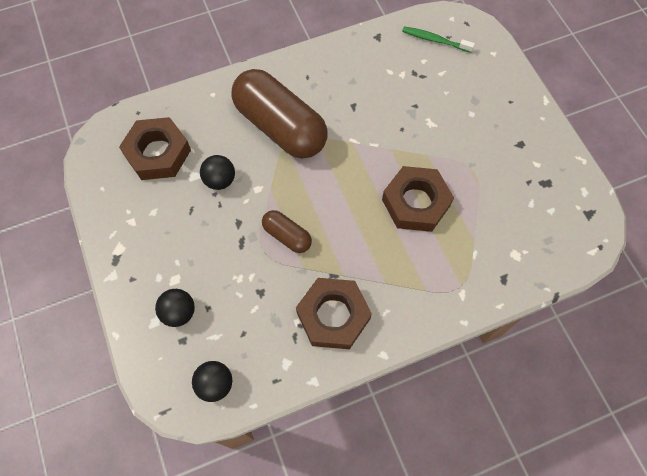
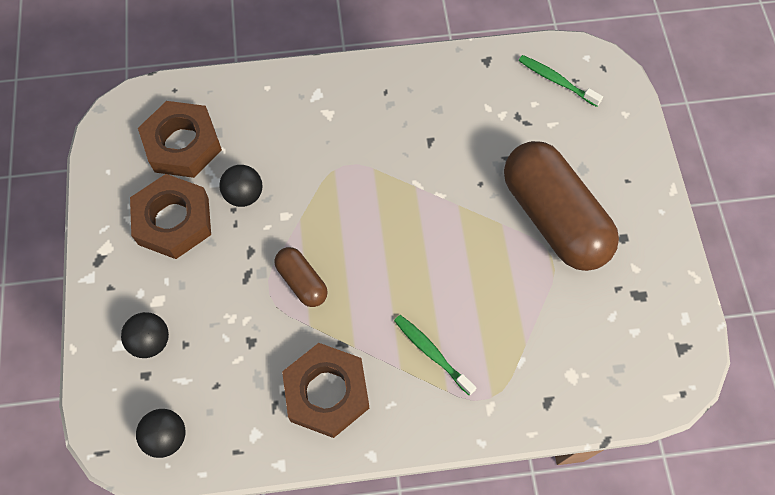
camera: 15 degrees right, 0 degrees up
brown capsule [231,69,328,159] -> brown capsule moved to [504,141,619,271]
brown nut [382,166,454,232] -> brown nut moved to [130,174,211,259]
none -> green toothbrush [394,315,477,396]

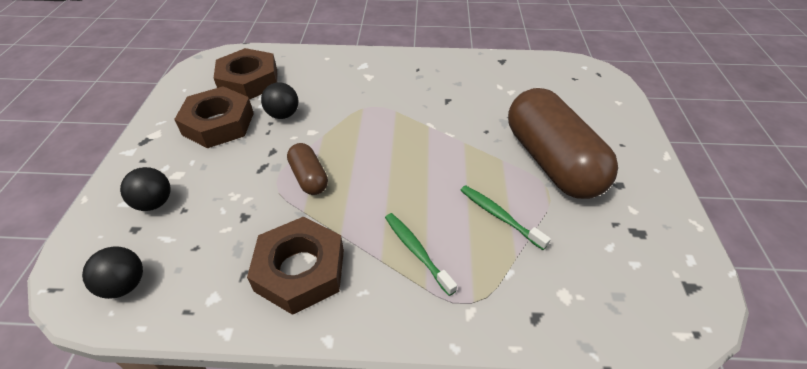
camera: 10 degrees right, 20 degrees down
green toothbrush [519,55,603,107] -> green toothbrush moved to [460,185,551,250]

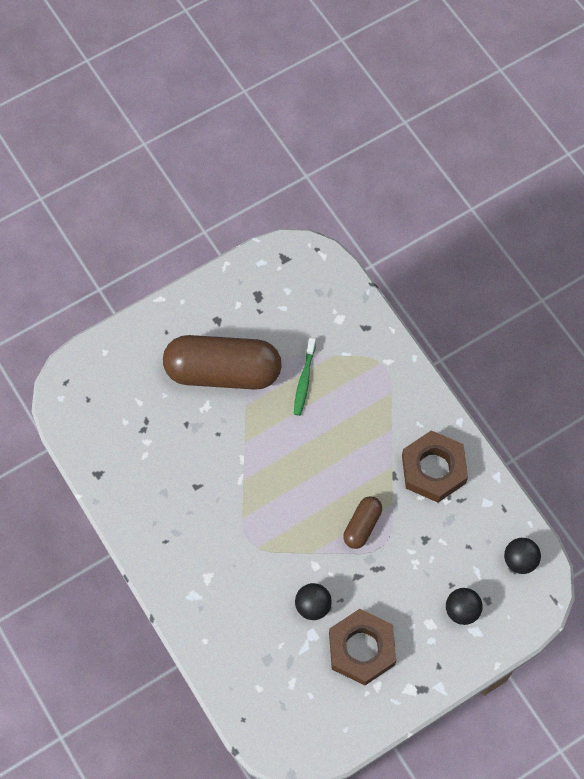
camera: 125 degrees left, 20 degrees up
brown nut [214,48,277,100] -> none
green toothbrush [385,213,457,296] -> none
brown capsule [508,88,618,199] -> brown capsule turned 60 degrees clockwise [163,335,282,390]

